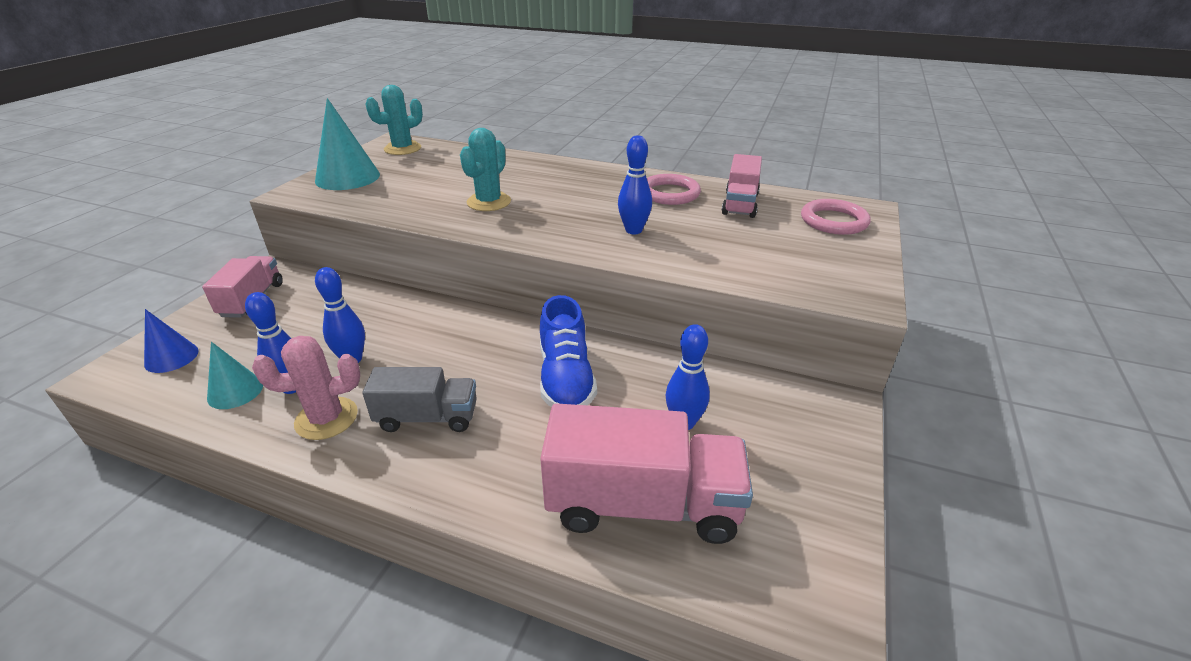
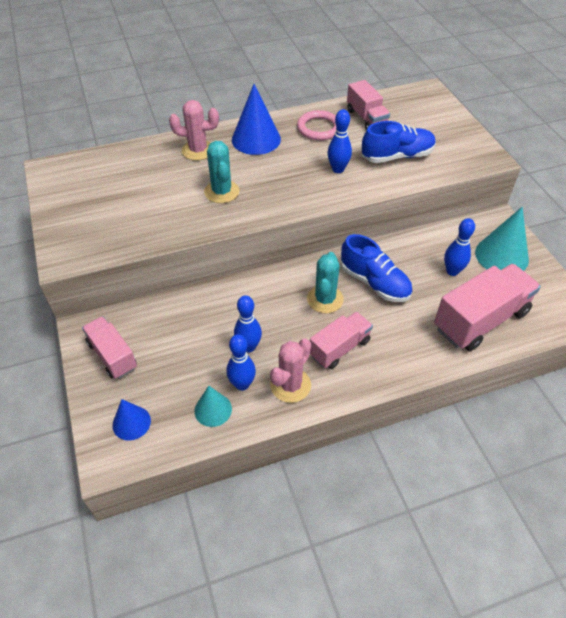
camera: 40 degrees left, 15 degrees up
turquoise cone [315,98,380,190] -> turquoise cone moved to [475,207,529,271]
grey truck [362,367,477,432] -> pink truck [310,312,373,369]
turquoise cactus [365,85,423,155] -> turquoise cactus moved to [307,252,344,313]
pink ring [801,199,871,235] -> none
none -> pink cactus [169,100,219,160]
none -> blue cone [232,84,281,155]
none -> blue shoe [362,121,436,163]

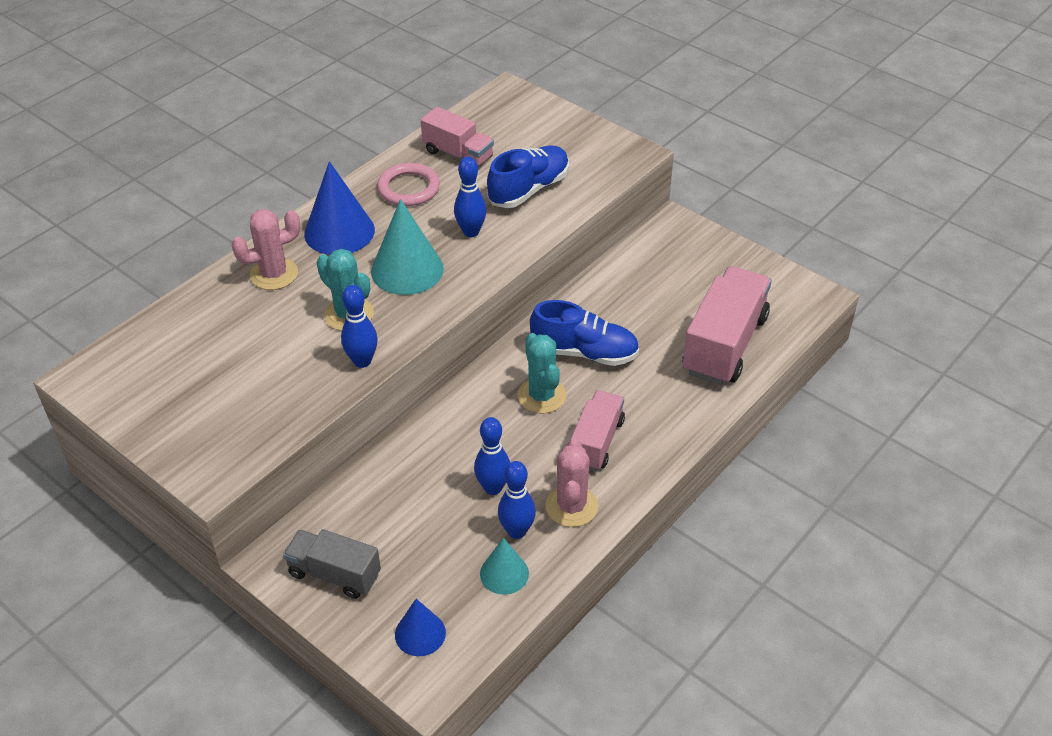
camera: 30 degrees left, 5 degrees down
pink truck [82,316,137,379] -> grey truck [283,529,381,599]
blue bowling pin [444,218,475,276] -> blue bowling pin moved to [341,285,378,368]
turquoise cone [475,207,529,271] -> turquoise cone moved to [371,199,444,295]

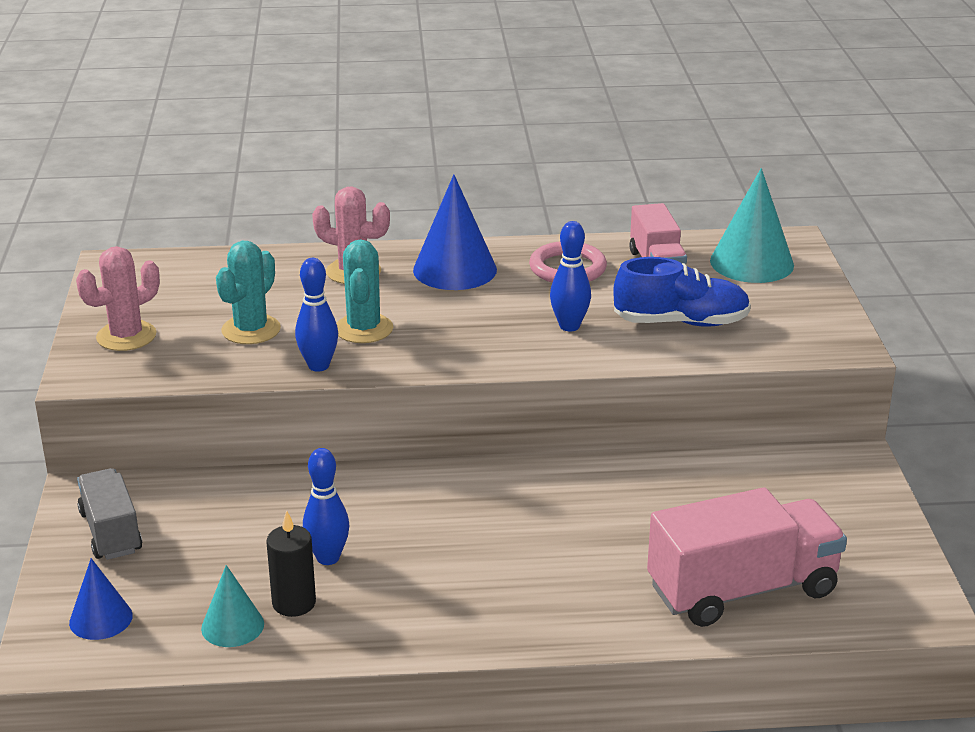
camera: 45 degrees right, 15 degrees down
turquoise cone [371,199,444,295] -> turquoise cone moved to [710,168,794,283]
blue bowling pin [498,461,536,539] -> black candle [266,510,316,617]
turquoise cactus [518,333,566,413] -> turquoise cactus moved to [216,241,281,344]
blue shoe [530,300,639,366] -> none
pink cactus [545,439,598,527] -> pink cactus moved to [76,246,160,351]
pink truck [570,390,625,471] -> none

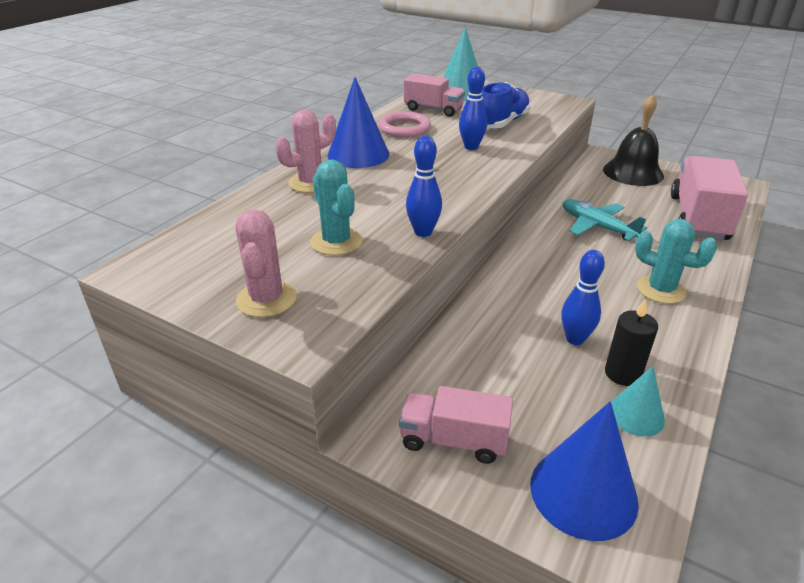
camera: 55 degrees left, 5 degrees up
blue cone [69,558,133,640] -> blue cone [530,402,639,541], size x1.71
grey truck [77,468,142,560] -> pink truck [399,386,513,464]
turquoise cactus [336,239,393,343] -> turquoise cactus moved to [635,219,717,304]
none -> turquoise plane [563,199,647,241]
none -> black bell [603,94,664,186]

